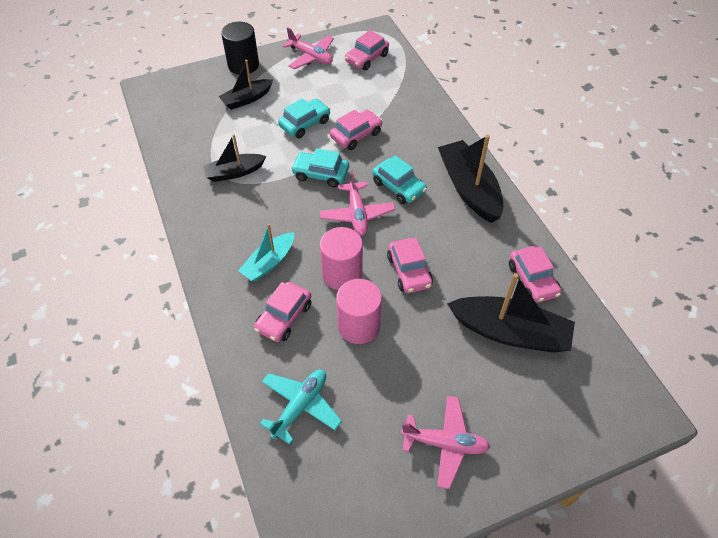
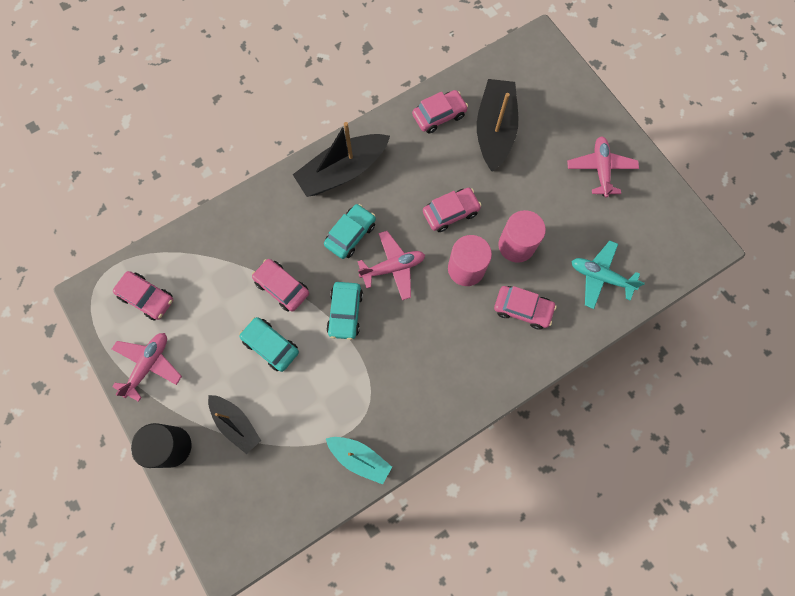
camera: 100 degrees left, 20 degrees up
black boat [203,134,267,182] -> none
turquoise boat [238,224,294,282] -> turquoise boat moved to [326,437,392,485]

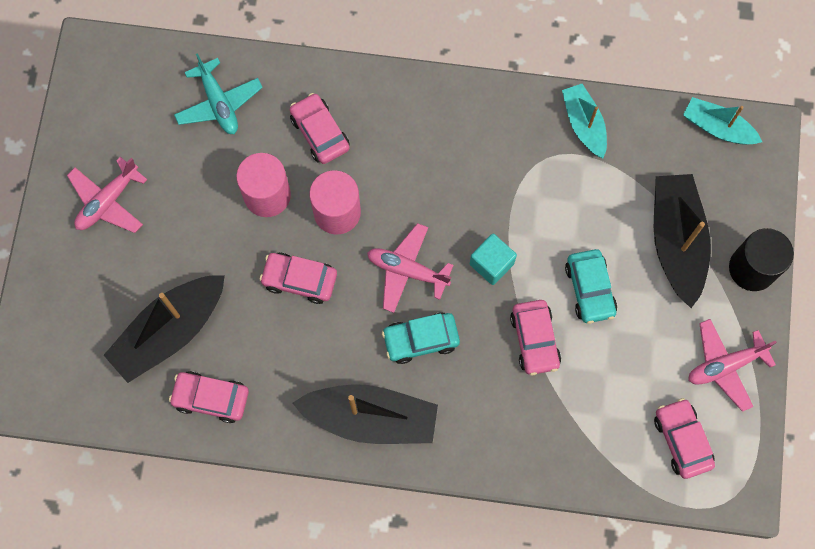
camera: 140 degrees left, 0 degrees up
black boat [208,395,261,454] -> black boat [654,174,711,308], size x1.64
turquoise car [326,282,363,340] -> turquoise cube [470,234,517,285]
none -> turquoise boat [683,97,762,145]

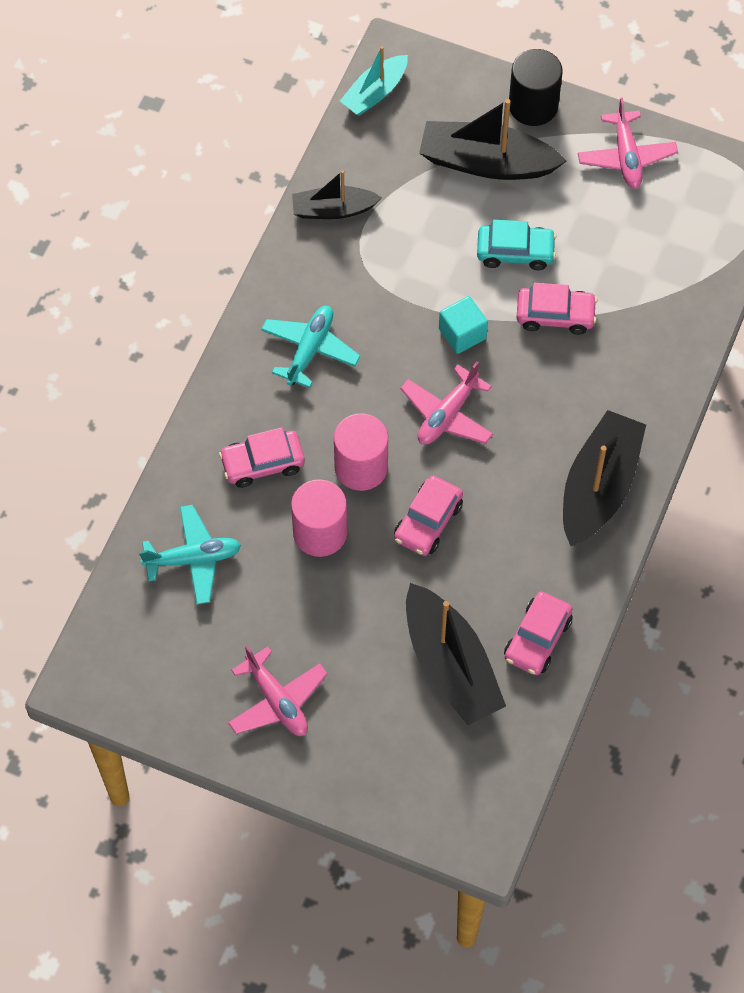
camera: 75 degrees left, 10 degrees down
turquoise car [382,312,460,364] -> none
turquoise boat [562,84,607,158] -> black boat [292,170,382,219]
pink car [654,398,715,479] -> none
none -> turquoise plane [261,306,361,388]

